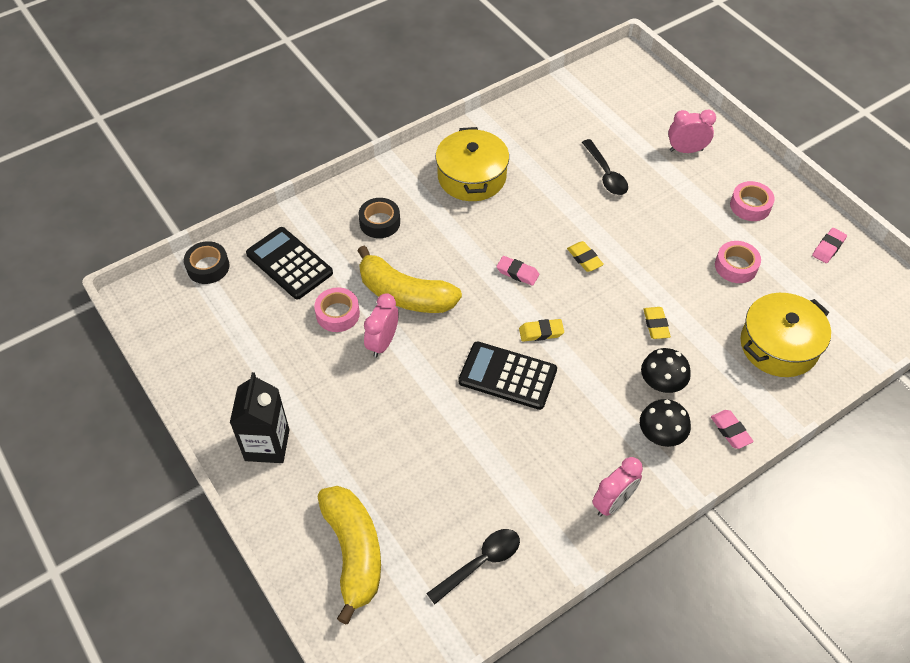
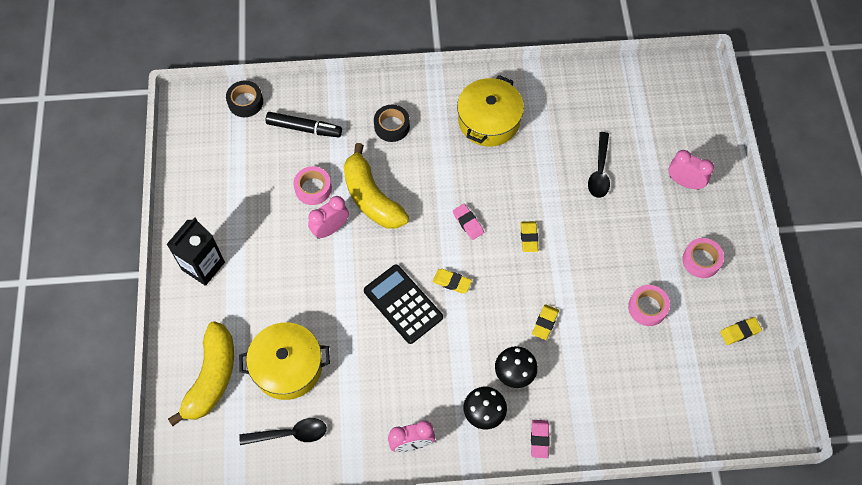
camera: 30 degrees right, 10 degrees up
black calculator [246,227,333,299] -> black marker [265,112,342,137]
yellow pot [740,293,831,377] -> yellow pot moved to [239,323,330,400]
pink eraser [812,228,847,263] -> yellow eraser [720,317,762,345]

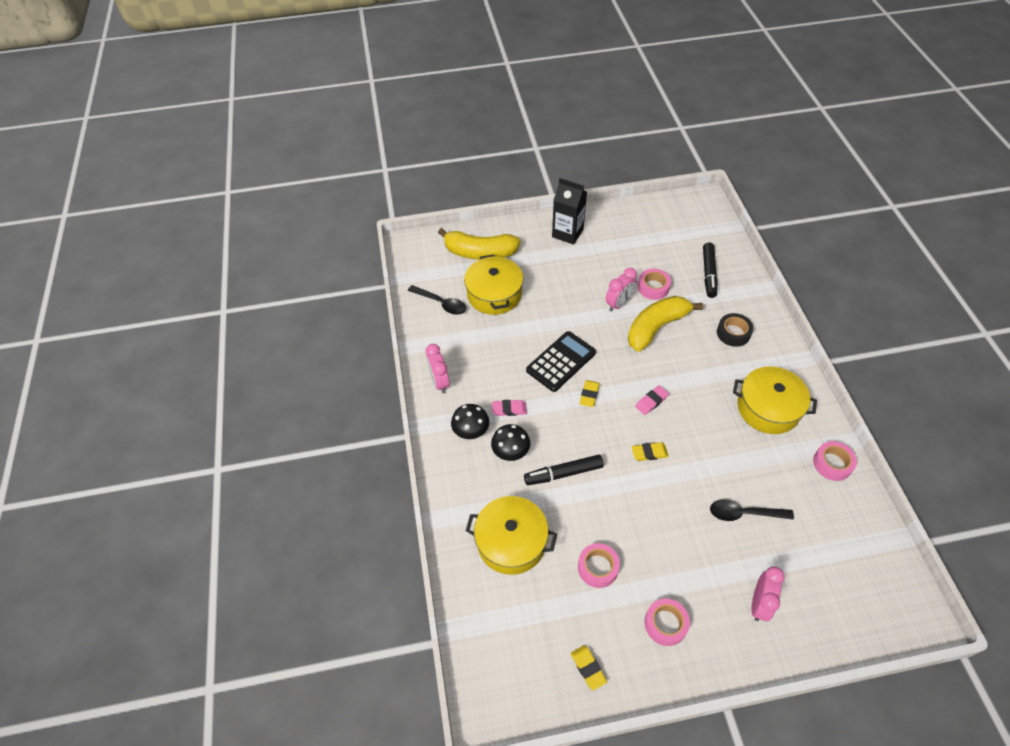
camera: 85 degrees right, 10 degrees down
black tape [226,80,263,117] -> none
black spoon [239,418,327,445] -> black spoon turned 45 degrees counterclockwise [408,285,466,315]
pink clock [308,196,349,239] -> pink clock turned 90 degrees clockwise [605,268,637,312]
pink eraser [531,420,550,458] -> pink eraser moved to [492,400,527,416]
yellow eraser [532,304,559,340] -> black marker [524,455,604,485]
none -> yellow pot [466,496,557,575]
none -> pink tape [813,441,857,481]

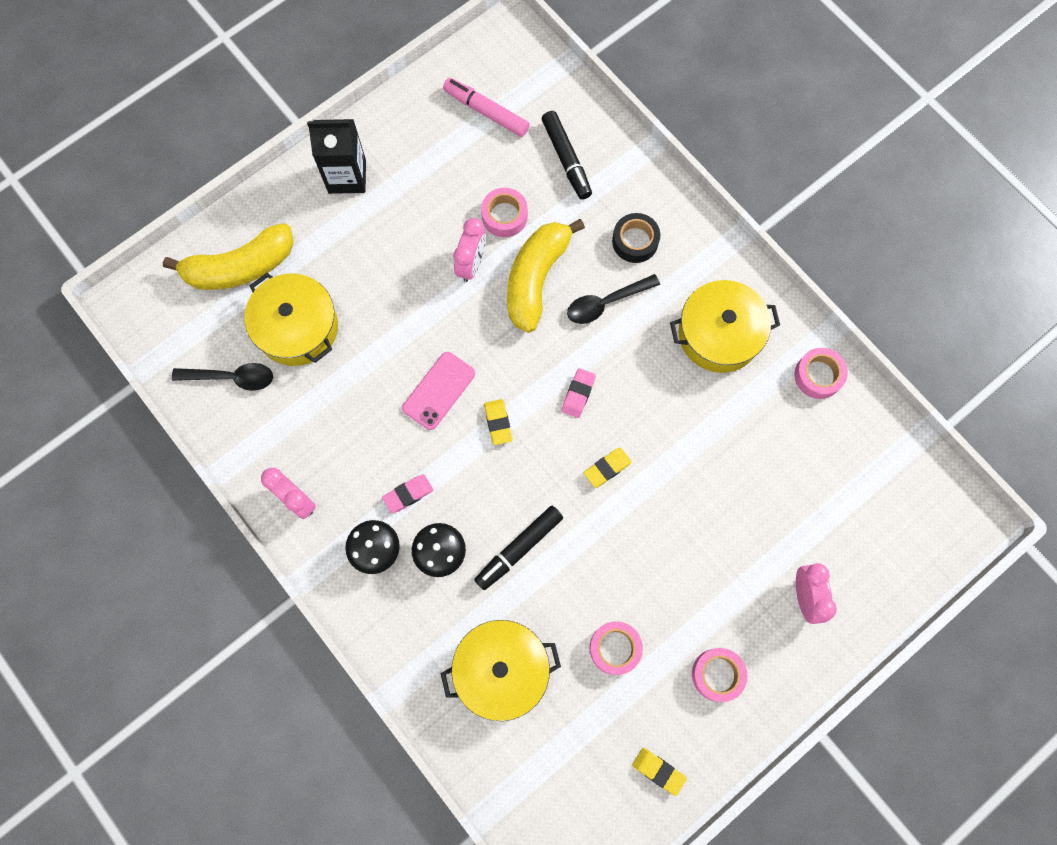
camera: 30 degrees left, 20 degrees up
black calculator [526,331,596,392] -> pink phone [402,352,475,430]
black spoon [710,499,794,521] -> black spoon moved to [567,274,660,324]
none -> pink marker [443,78,530,137]

